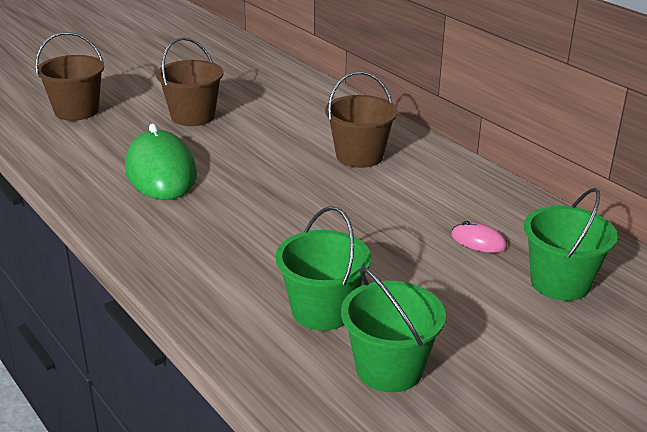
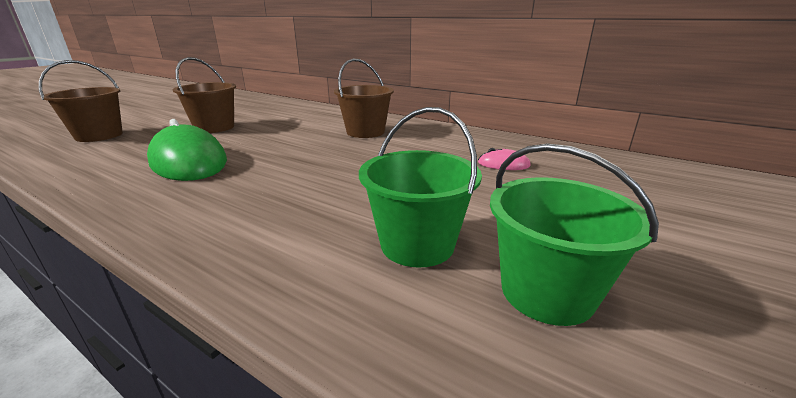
camera: 20 degrees left, 5 degrees down
green bucket [524,188,618,301] -> none

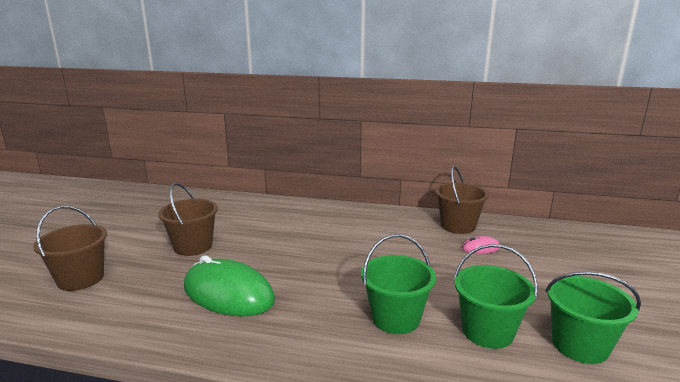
camera: 20 degrees left, 5 degrees down
brown bucket [334,59,394,138] -> brown bucket moved to [435,166,489,234]
none -> green bucket [361,234,436,334]

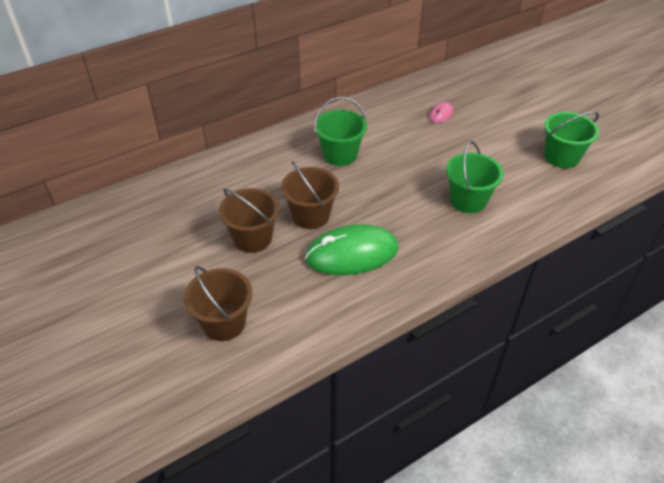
camera: 45 degrees left, 25 degrees up
brown bucket [435,166,489,234] -> brown bucket moved to [281,161,339,229]
green bucket [454,244,538,349] -> green bucket moved to [314,97,367,166]

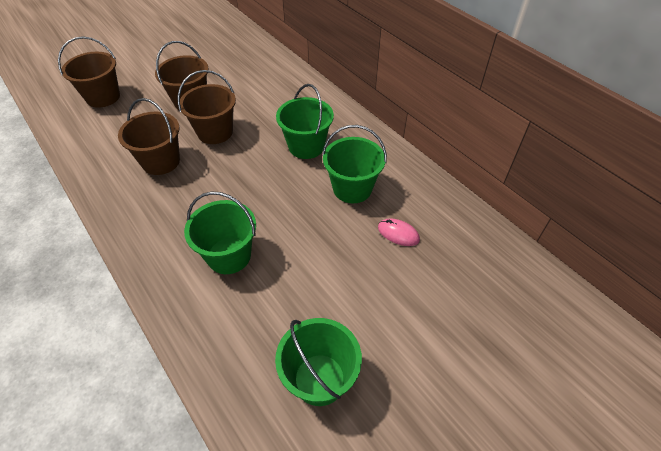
camera: 85 degrees right, 5 degrees up
green mouse [305,224,398,275] -> brown bucket [118,98,180,175]
none -> green bucket [322,125,387,203]

